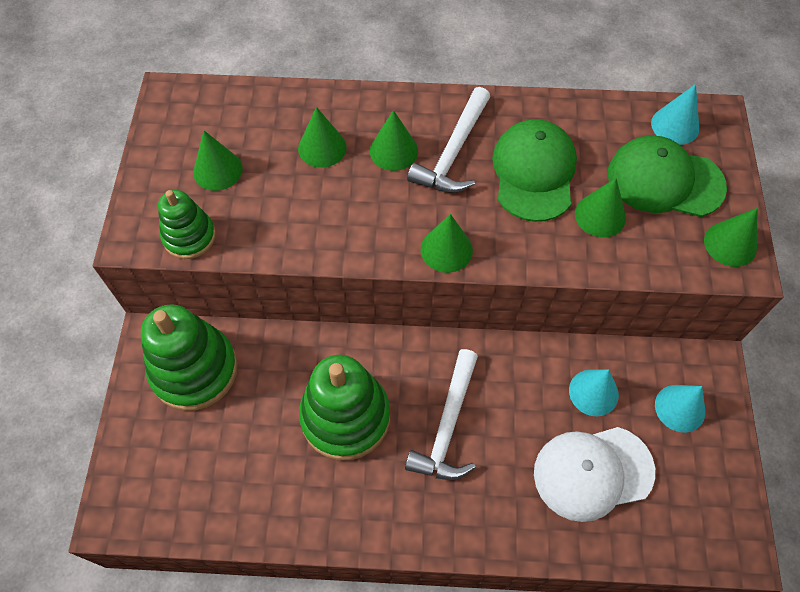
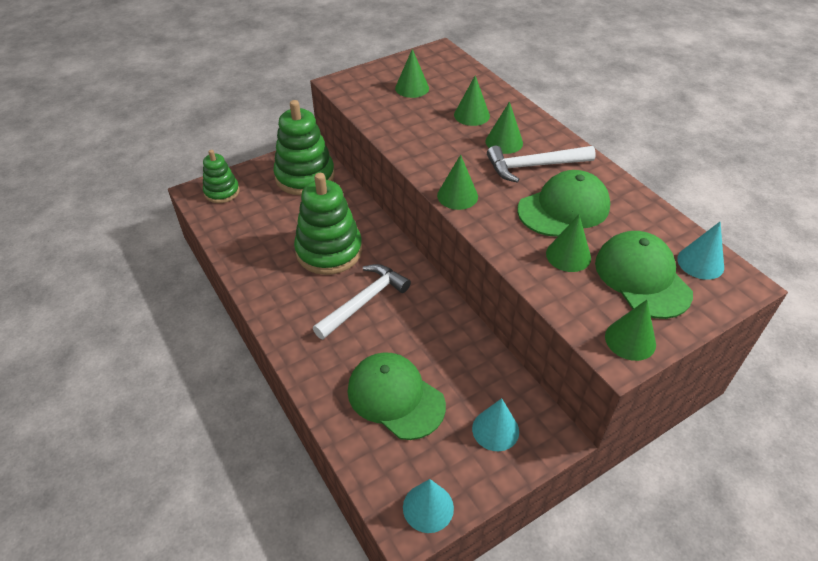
camera: 55 degrees right, 15 degrees down
green stacking toy [158,190,216,259] -> green stacking toy moved to [203,150,240,203]
white hammer [405,349,478,480] -> white hammer turned 150 degrees clockwise [313,264,411,339]
white cap [534,427,655,522] -> green cap [347,352,446,440]
turquoise cone [569,369,619,416] -> turquoise cone moved to [403,479,454,533]

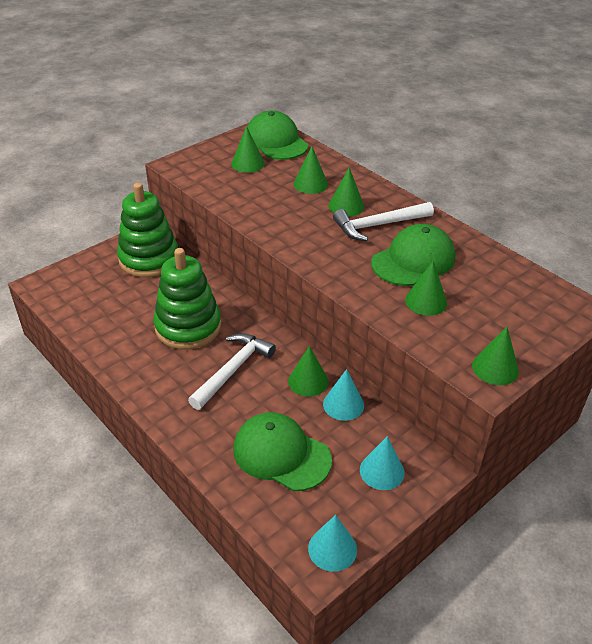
camera: 10 degrees left, 5 degrees down
green stacking toy [203,150,240,203] -> none
green cone [437,155,478,210] -> green cone moved to [288,346,328,396]
green cap [595,231,693,319] -> green cap moved to [247,111,308,160]
turquoise cone [677,222,724,280] -> turquoise cone moved to [323,369,364,421]

